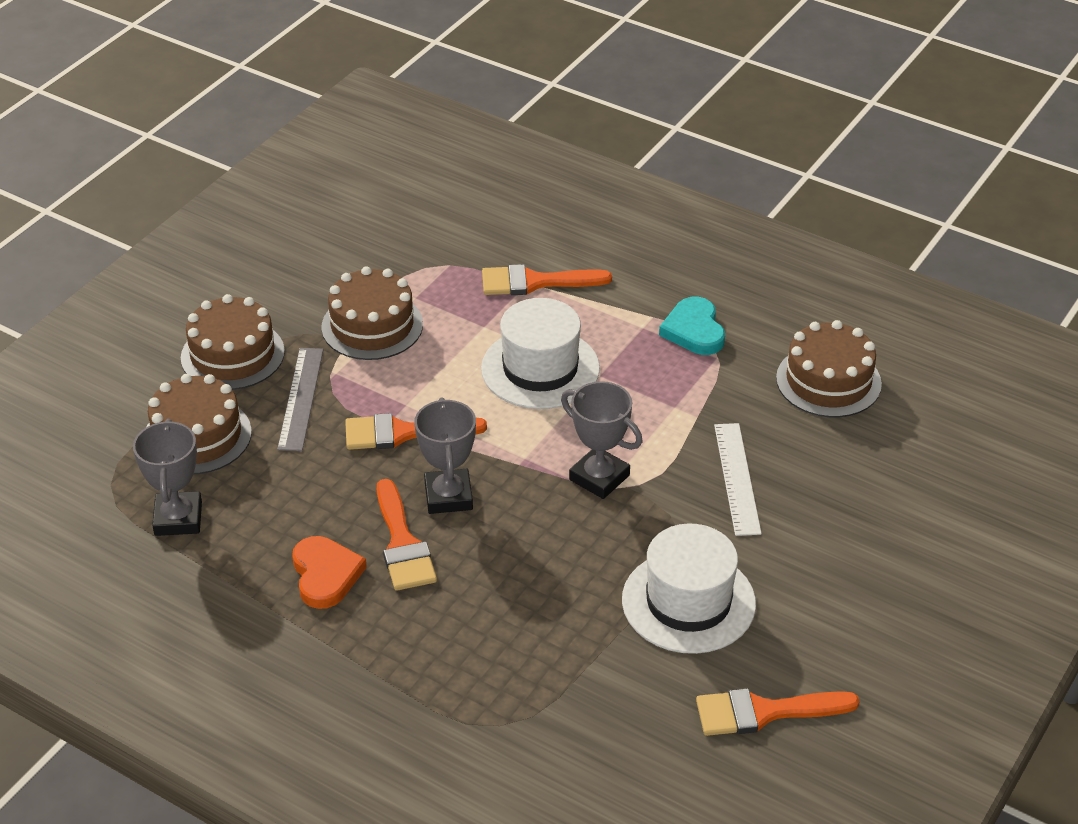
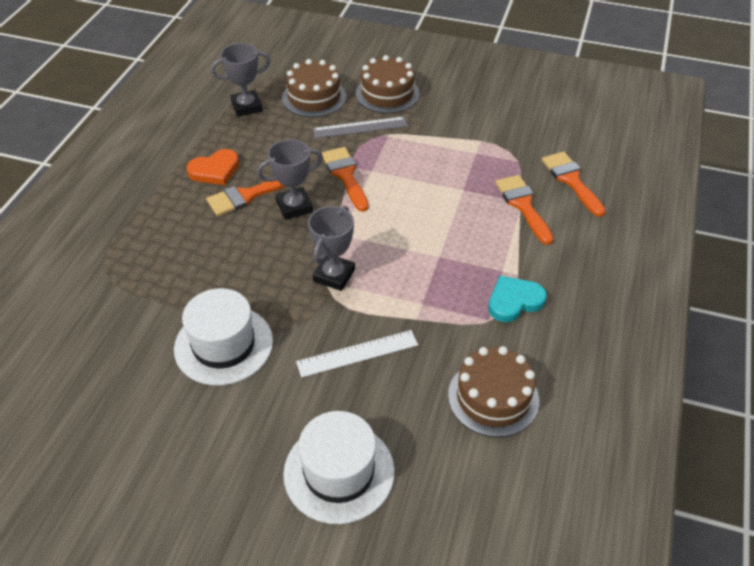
camera: 75 degrees right, 5 degrees up
brown cake [322,266,423,360] -> none
white hat [481,298,600,409] -> white hat moved to [283,411,395,524]
orange brush [696,688,860,736] -> orange brush moved to [542,152,606,217]

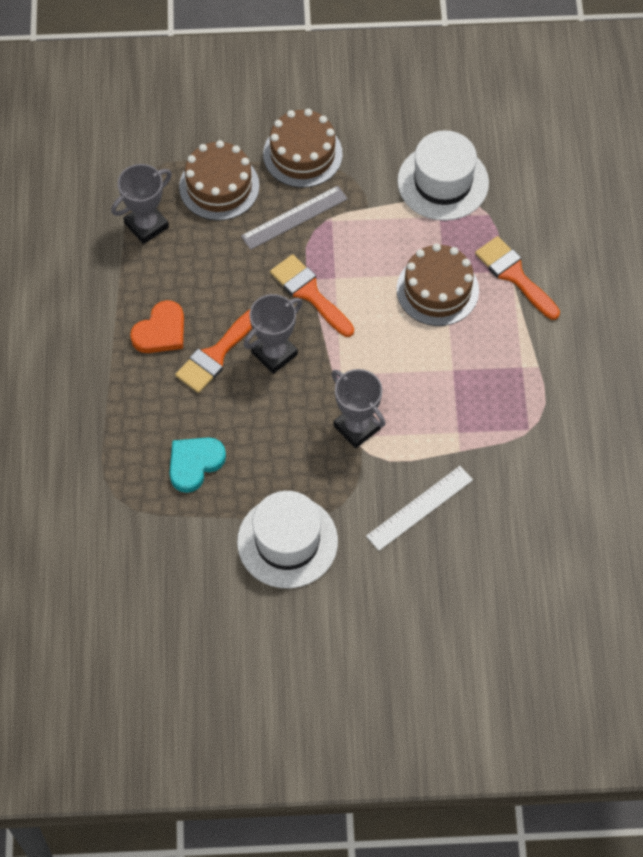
camera: 20 degrees left, 15 degrees up
white hat [283,411,395,524] -> white hat moved to [397,130,489,221]
grey trophy [308,206,355,291] -> grey trophy turned 45 degrees counterclockwise [331,369,385,448]
brown cake [448,346,539,437] -> brown cake moved to [397,243,479,326]
turquoise heart [488,276,547,322] -> turquoise heart moved to [169,437,226,493]
orange brush [542,152,606,217] -> none

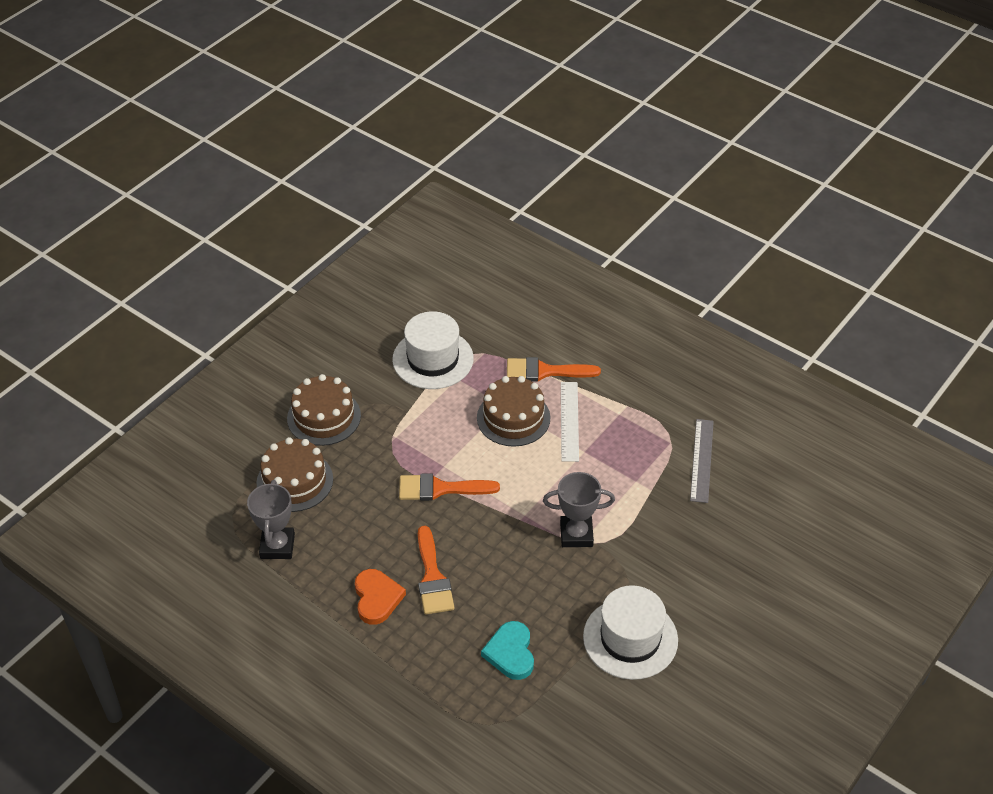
camera: 50 degrees left, 15 degrees down
grey ruler [241,186,348,250] -> grey ruler moved to [690,419,714,503]
grey trophy [244,294,303,374] -> none
white ruler [366,466,473,551] -> white ruler moved to [561,382,579,462]

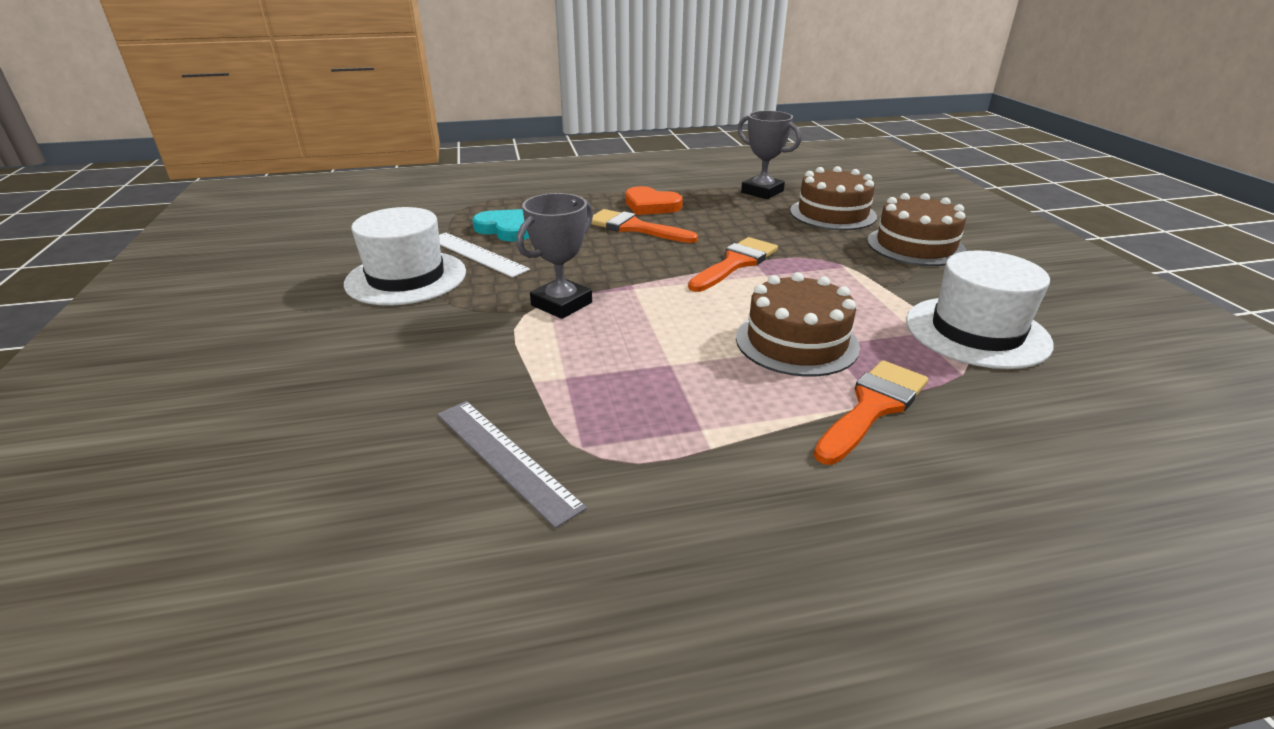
camera: 130 degrees right, 15 degrees down
white ruler [561,382,579,462] -> white ruler moved to [439,233,530,278]

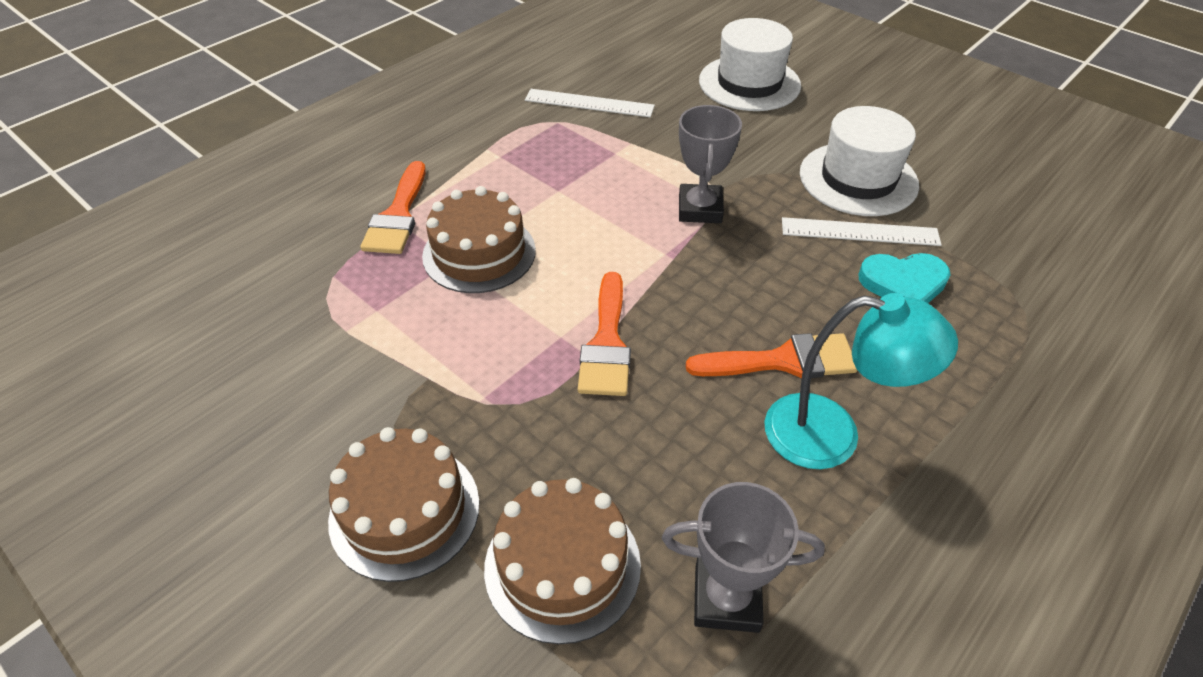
camera: 145 degrees right, 15 degrees up
grey ruler [437,401,587,528] -> white ruler [525,89,655,117]
orange heart [625,186,683,215] -> turquoise lamp [764,293,958,469]
white hat [906,250,1054,369] -> white hat moved to [699,18,801,111]

